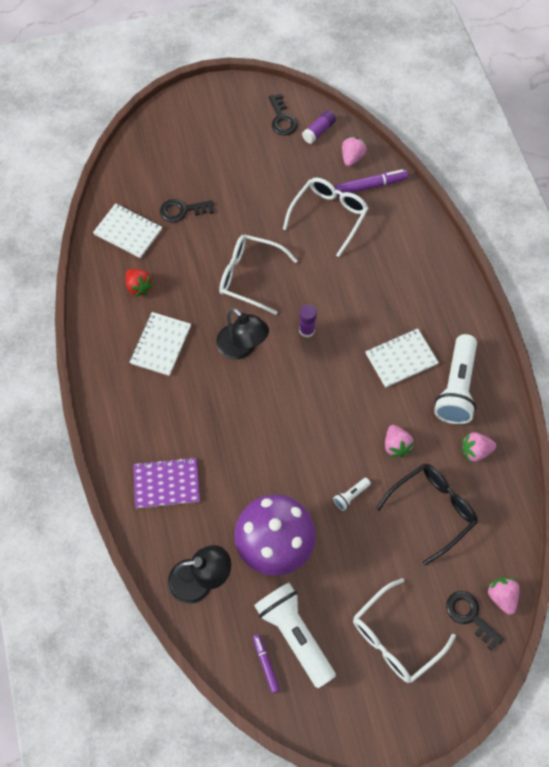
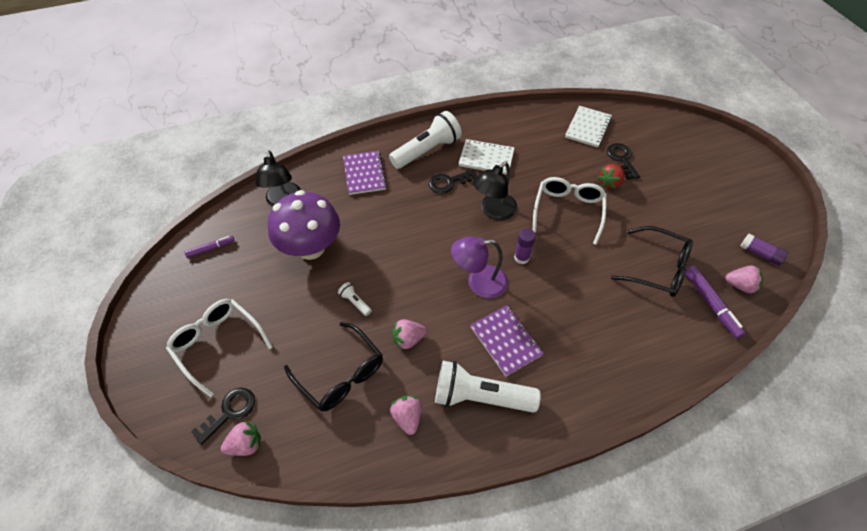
camera: 85 degrees right, 10 degrees down
red strawberry [125,269,154,297] -> red strawberry moved to [598,164,624,189]
white flashlight [254,583,336,688] -> white flashlight moved to [389,111,462,169]
black key [269,94,298,136] -> black key moved to [429,170,477,194]
white glasses [283,178,369,257] -> black glasses [611,226,693,297]
white notebook [365,328,439,388] -> purple notebook [470,305,544,376]
none -> purple lamp [451,236,508,298]

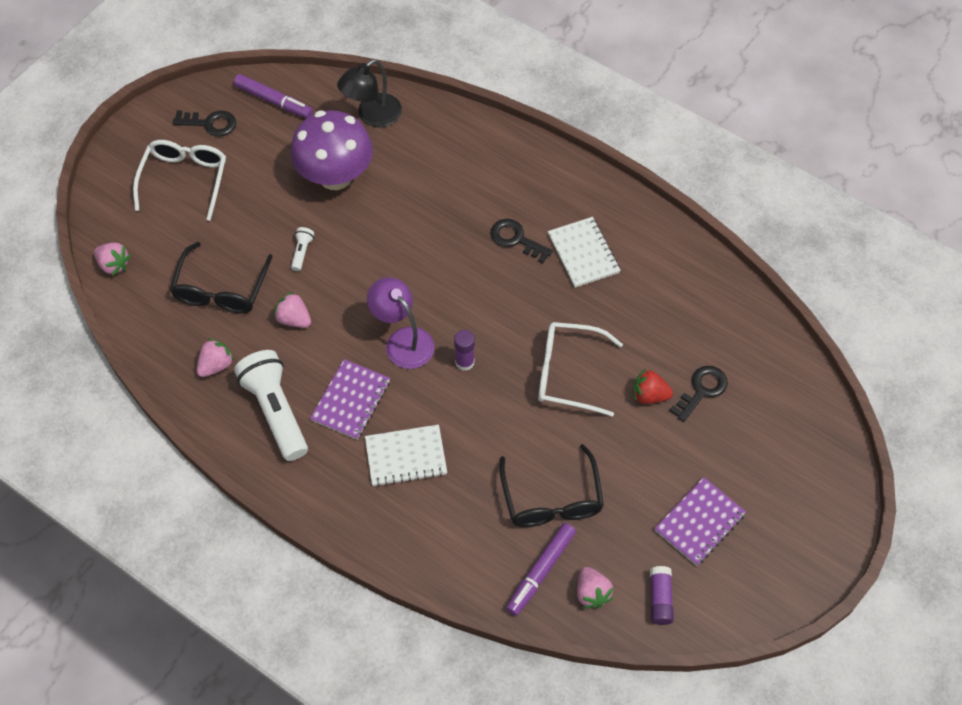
camera: 55 degrees right, 5 degrees up
purple marker [184,236,235,258] -> purple marker [234,74,313,118], size x1.61
black key [191,388,255,445] -> black key moved to [173,110,236,136]
purple notebook [343,151,387,195] -> purple notebook moved to [654,477,746,566]
white flashlight [389,111,462,169] -> none
black lamp [473,162,517,220] -> none
white glasses [533,177,607,245] -> white glasses turned 150 degrees counterclockwise [538,322,623,417]
white notebook [565,106,612,148] -> white notebook moved to [365,425,447,487]

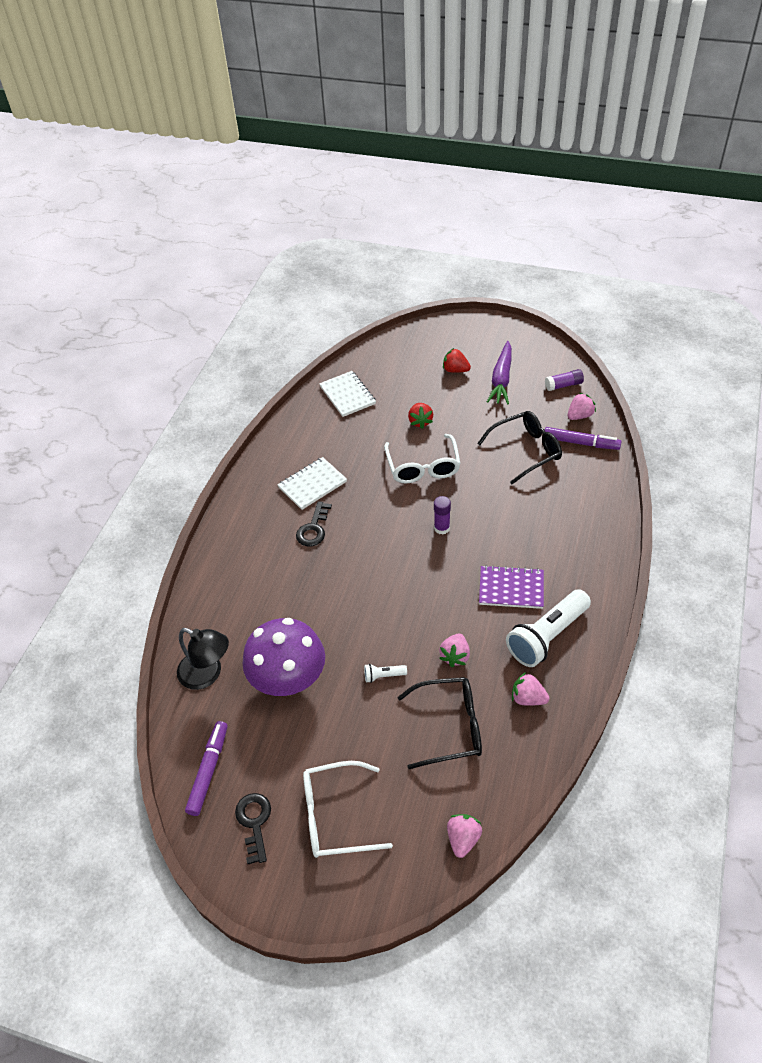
camera: 105 degrees left, 10 degrees down
white notebook [365,425,447,487] -> white notebook moved to [319,371,376,417]
purple lamp [367,277,434,369] -> none
purple notebook [654,477,746,566] -> purple carrot [487,341,512,405]
black key [669,366,728,422] -> none
none -> red strawberry [443,348,471,373]

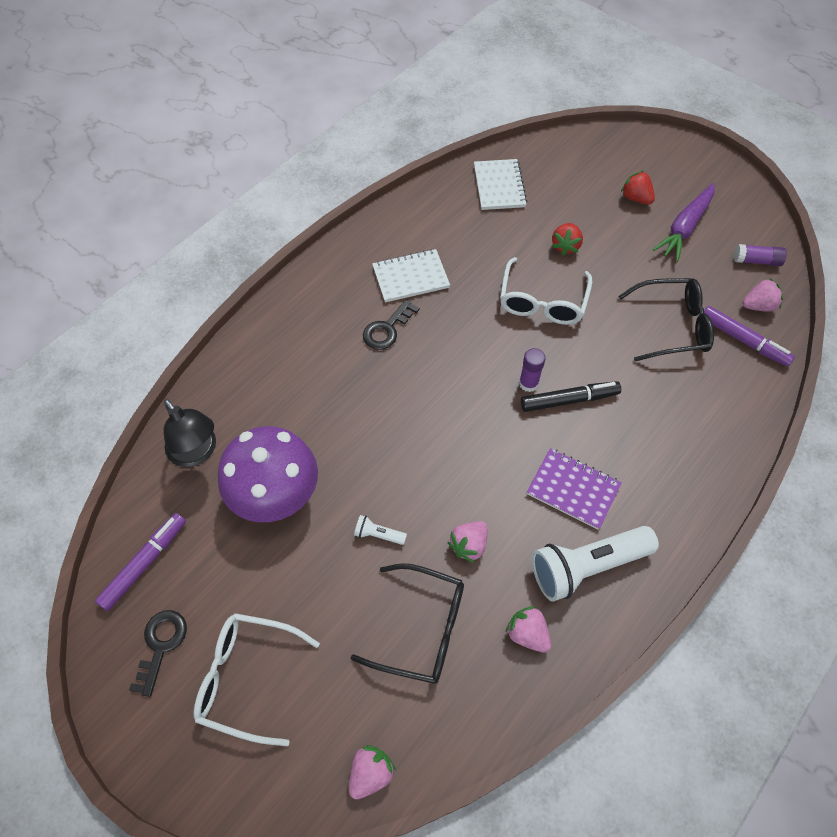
camera: 20 degrees right, 10 degrees up
none -> black marker [521,381,621,412]

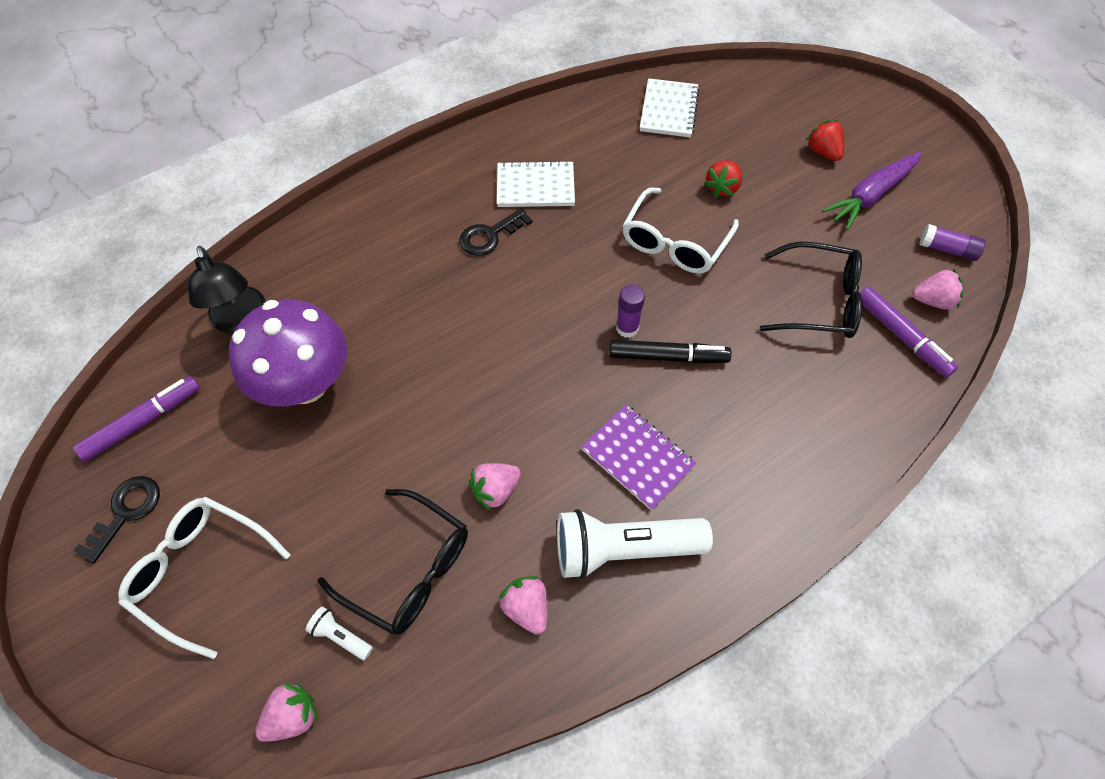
camera: 15 degrees right, 0 degrees up
white flashlight [354,515,407,545] -> white flashlight moved to [306,606,373,660]

